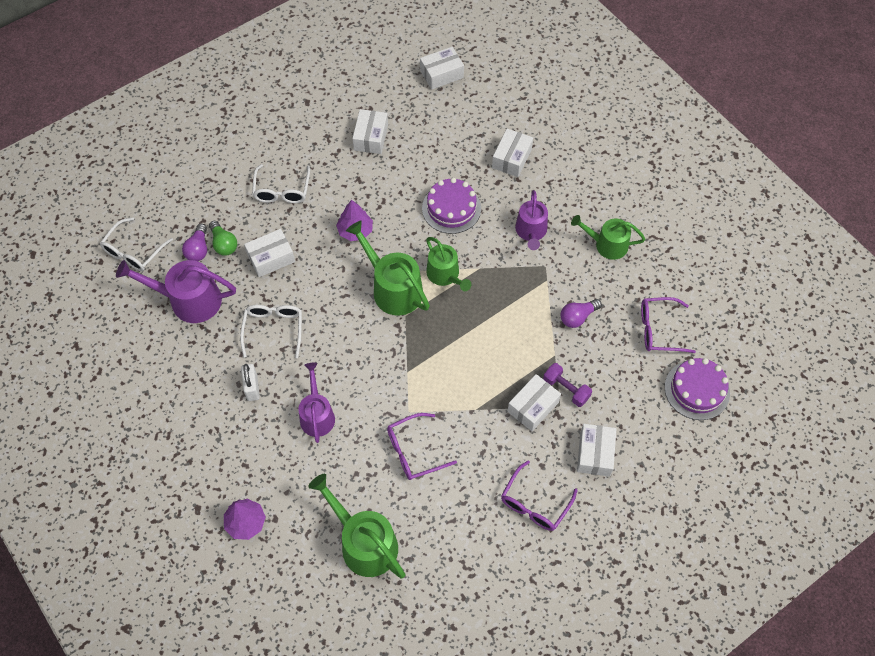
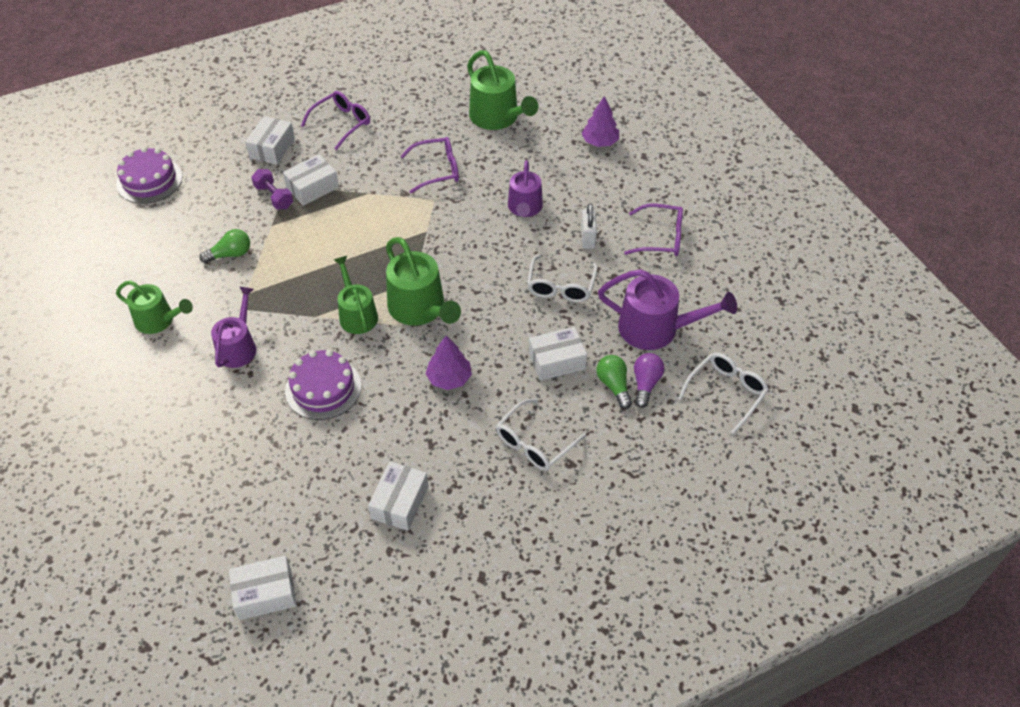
camera: 170 degrees left, 10 degrees down
white glasses [252,164,310,203] -> white glasses turned 150 degrees counterclockwise [496,399,586,471]
white box [492,129,533,177] -> none
purple light bulb [561,299,602,328] -> green light bulb [200,229,250,263]
purple glasses [641,297,696,353] -> purple glasses moved to [624,204,683,256]

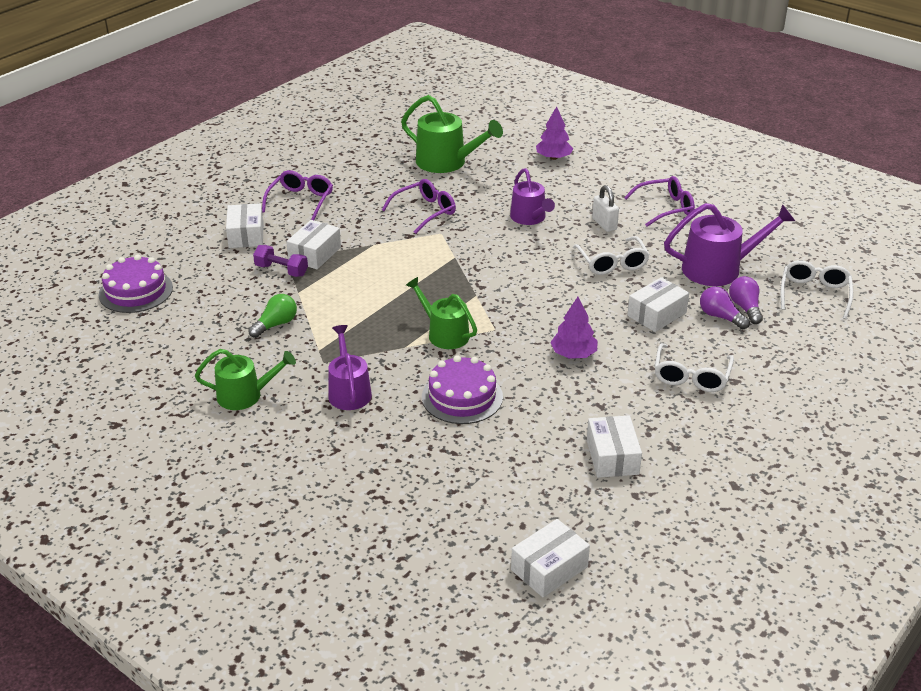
camera: 25 degrees left, 15 degrees down
green watering can [386,237,461,326] -> none
green light bulb [596,355,632,409] -> purple light bulb [700,286,750,329]

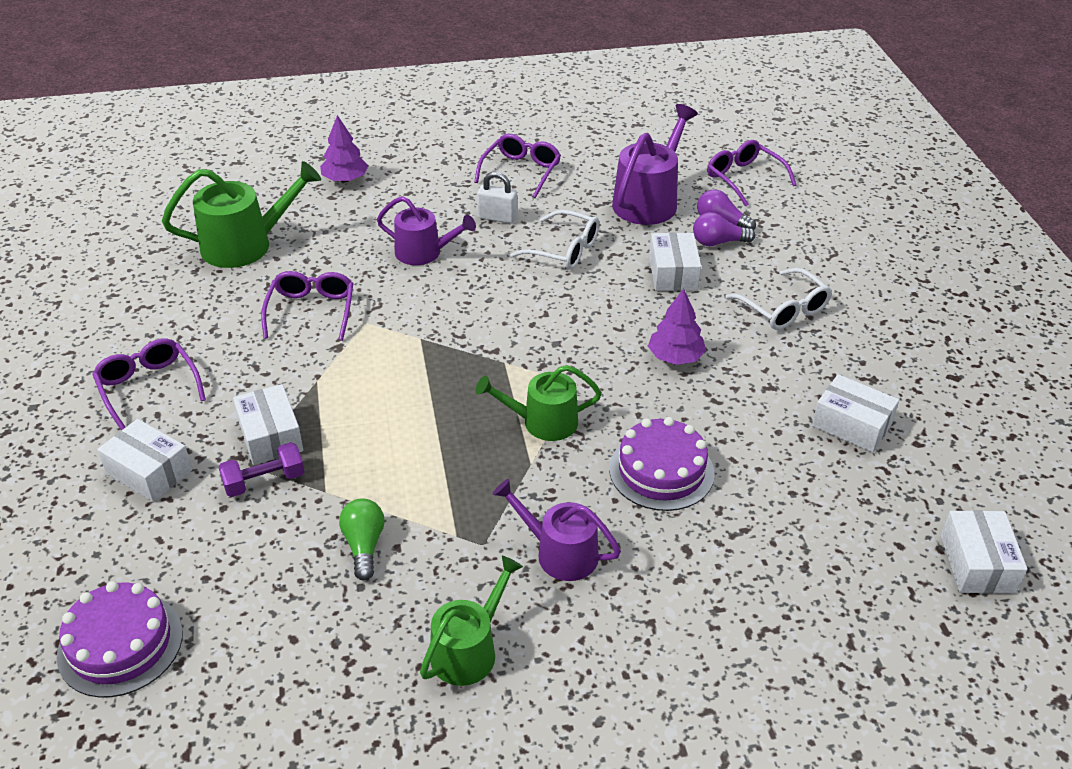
camera: 50 degrees left, 5 degrees up
white glasses [781,260,853,319] -> purple glasses [707,140,797,206]

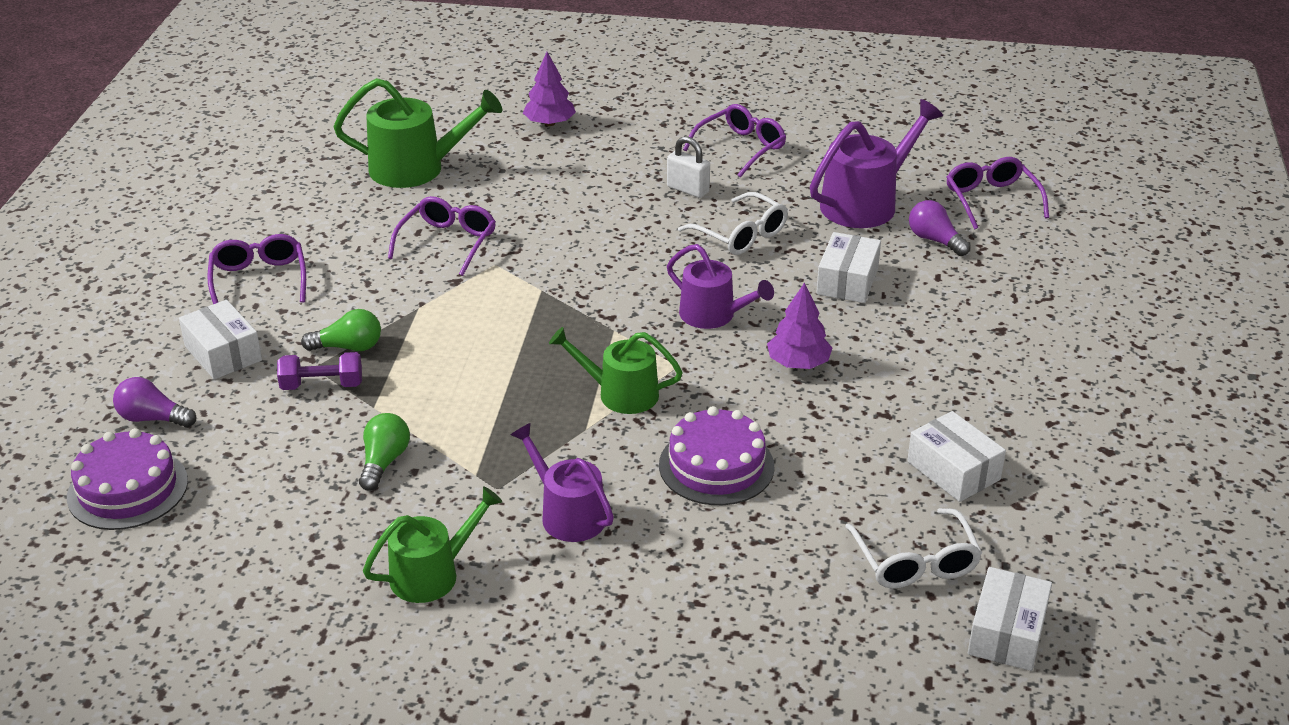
camera: 20 degrees right, 5 degrees down
white box [233,384,303,465] -> green light bulb [301,309,381,351]
purple watering can [377,196,476,265] -> purple watering can moved to [667,244,774,329]
purple light bulb [693,212,755,246] -> purple light bulb moved to [113,377,196,428]
white glasses [725,268,832,330] -> white glasses moved to [845,508,982,588]

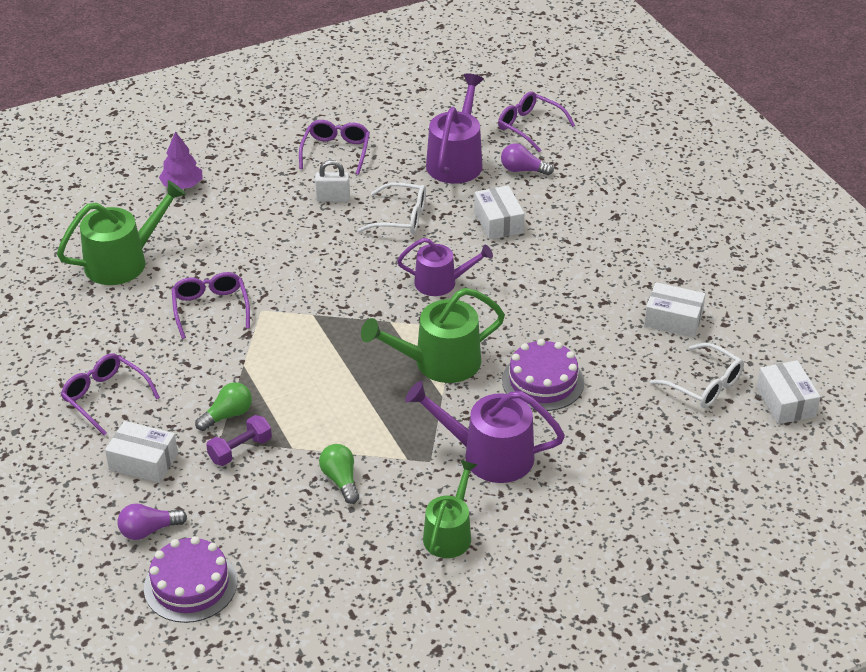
camera: 35 degrees left, 5 degrees up
purple watering can [510,423,614,542] -> purple watering can [405,381,565,483], size x1.50
green watering can [549,327,683,414] -> green watering can [361,288,505,383], size x1.50
purple tree [767,282,832,369] -> none

